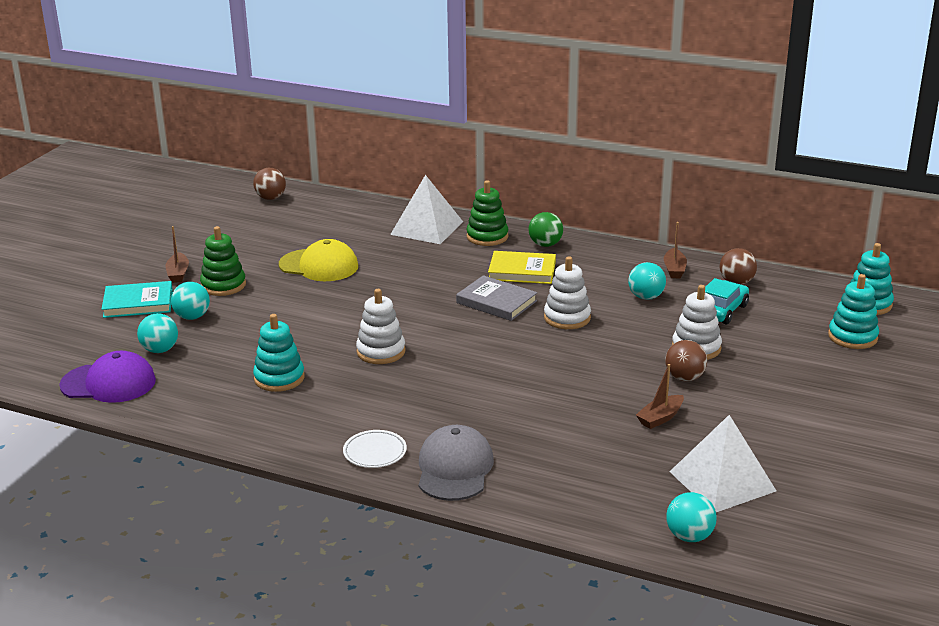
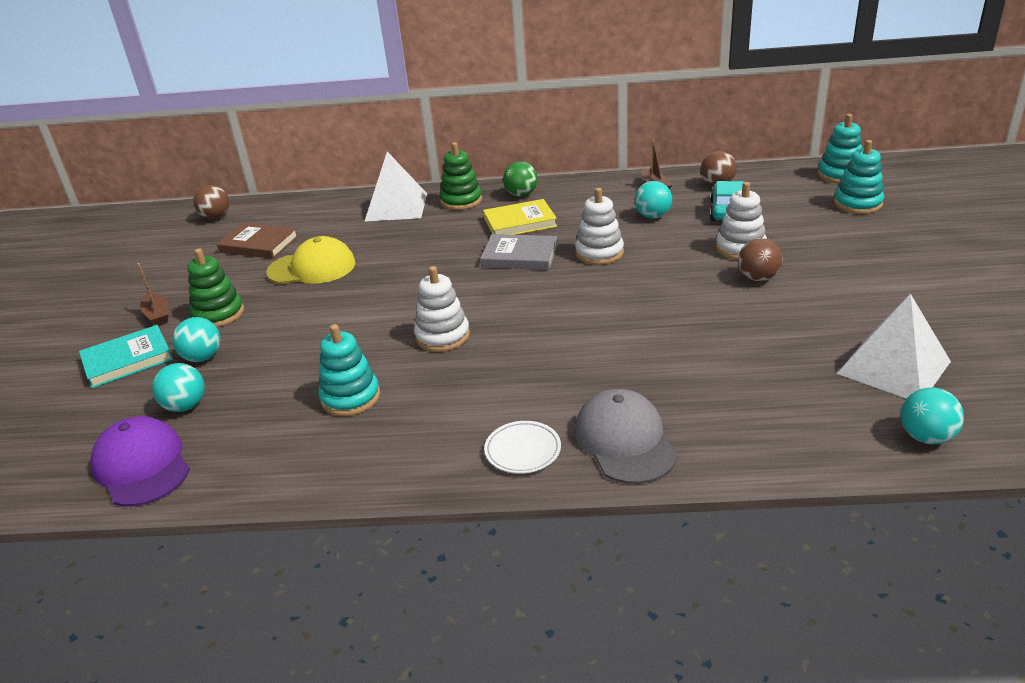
camera: 20 degrees left, 5 degrees up
purple cap [59,351,156,403] -> purple cap turned 105 degrees counterclockwise [90,416,190,507]
brown boat [636,364,684,429] -> none
none -> brown book [217,223,299,259]

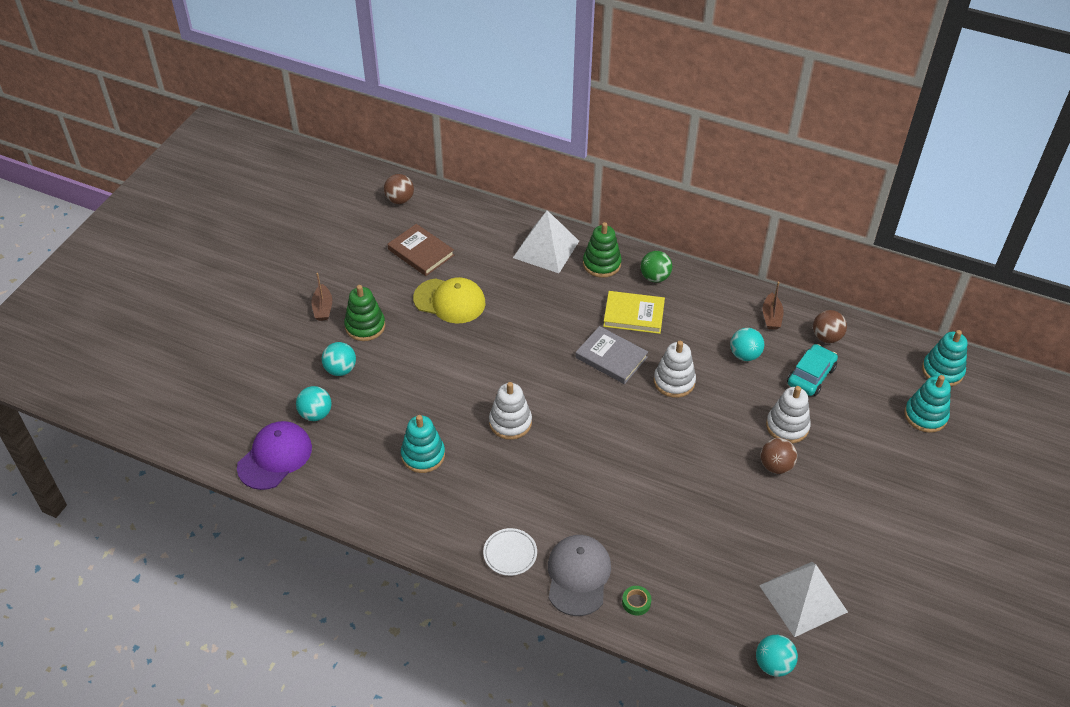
camera: 20 degrees right, 15 degrees up
turquoise book [79,325,173,388] -> none
purple cap [90,416,190,507] -> purple cap turned 45 degrees clockwise [237,421,312,490]
none -> green tape [622,586,651,616]

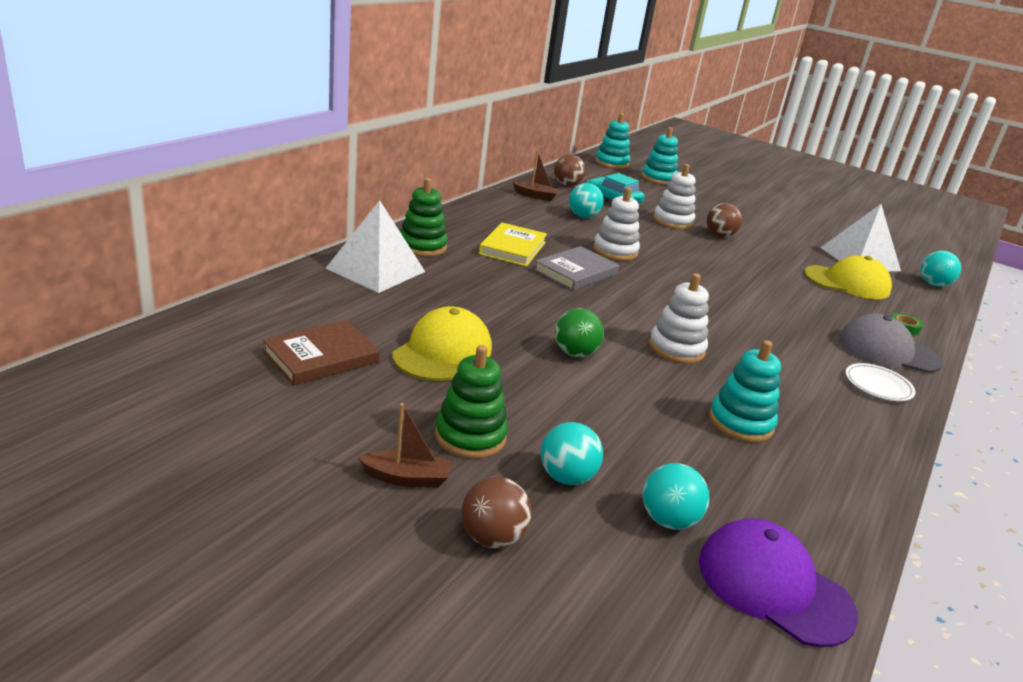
camera: 85 degrees left, 20 degrees down
brown ball [384,174,414,204] -> brown ball moved to [461,477,532,548]
green ball [640,251,672,282] -> green ball moved to [555,308,604,357]
none -> yellow cap [804,255,892,299]

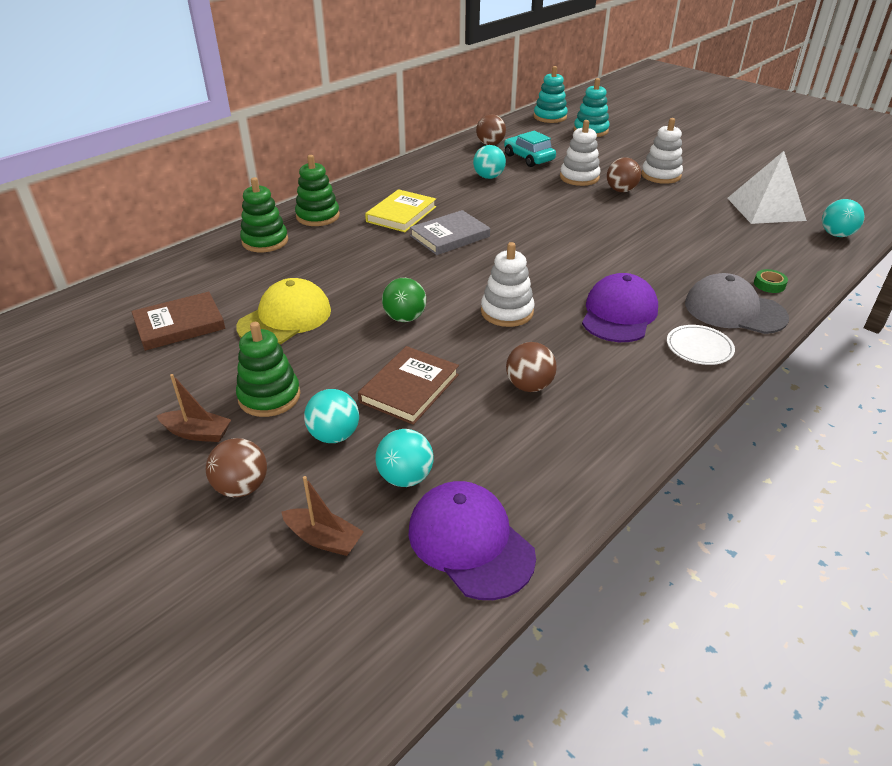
camera: 15 degrees right, 10 degrees up
white pyramid [325,200,425,293] -> green stacking toy [240,177,288,252]
brown boat [513,151,559,201] -> brown boat moved to [282,476,364,556]
white stacking toy [593,188,640,261] -> white stacking toy moved to [641,118,683,184]
turquoise stacking toy [709,340,781,442] -> brown ball [506,342,557,392]
yellow cap [804,255,892,299] -> none
none -> brown book [358,346,459,425]
none -> purple cap [582,273,658,342]

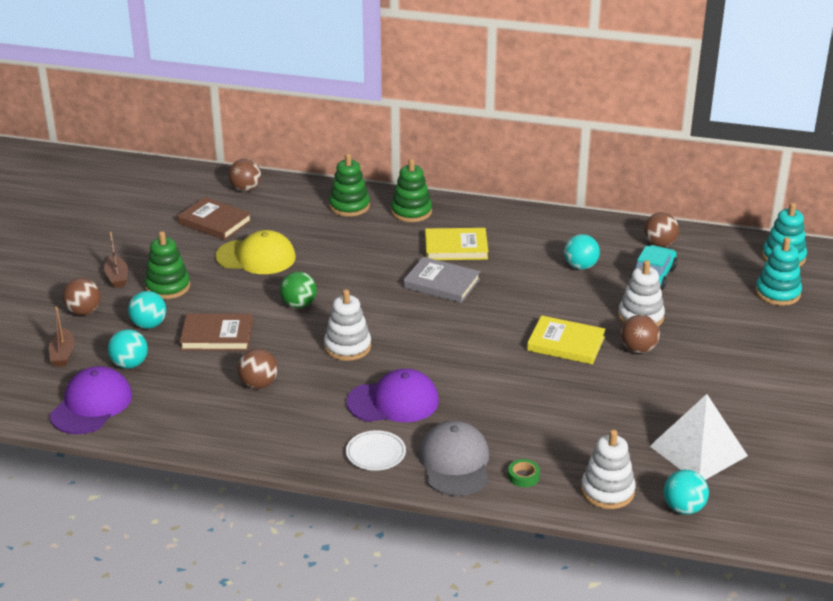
camera: 60 degrees right, 5 degrees down
white stacking toy [641,118,683,184] -> white stacking toy moved to [581,430,636,509]
none -> brown ball [228,159,261,191]
none -> yellow book [527,315,606,365]

